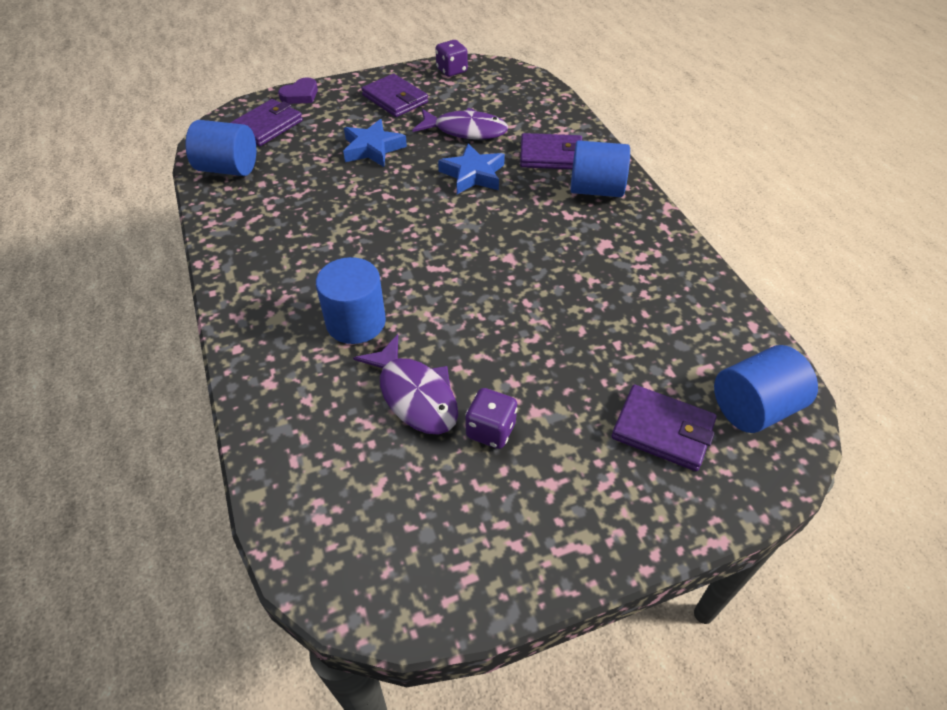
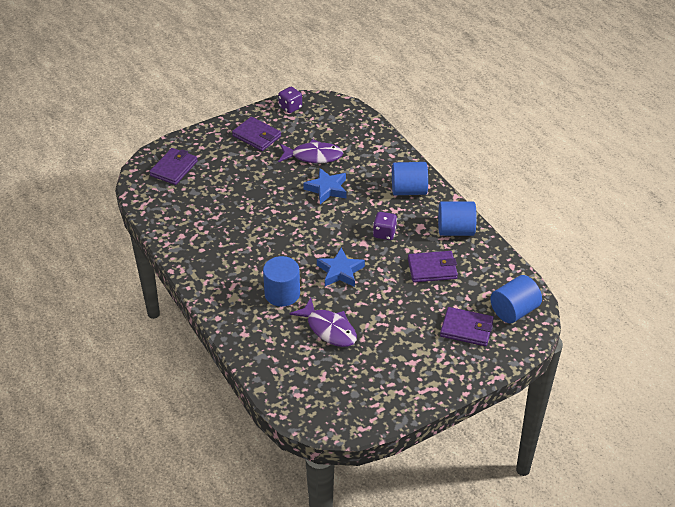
camera: 10 degrees left, 5 degrees down
blue cylinder [185,120,256,176] -> blue cylinder moved to [438,201,477,236]
purple heart [278,77,318,104] -> none
blue star [343,119,407,167] -> blue star moved to [317,248,365,287]
purple dice [465,388,518,449] -> purple dice moved to [373,212,397,240]
purple wallet [520,133,582,169] -> purple wallet moved to [408,251,458,282]

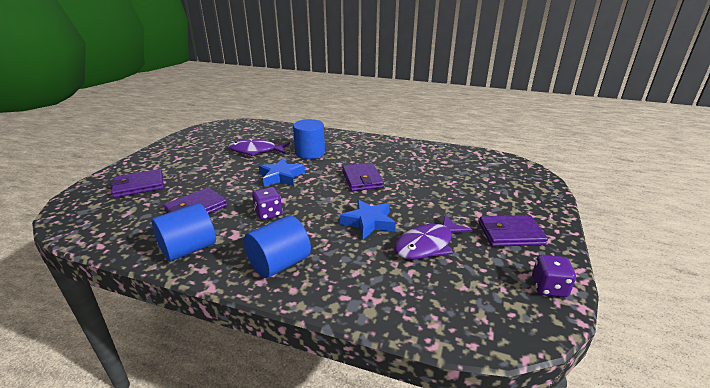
camera: 140 degrees right, 15 degrees down
purple wallet [149,148,198,185] -> purple wallet moved to [342,163,384,191]
blue cylinder [490,275,542,324] -> none

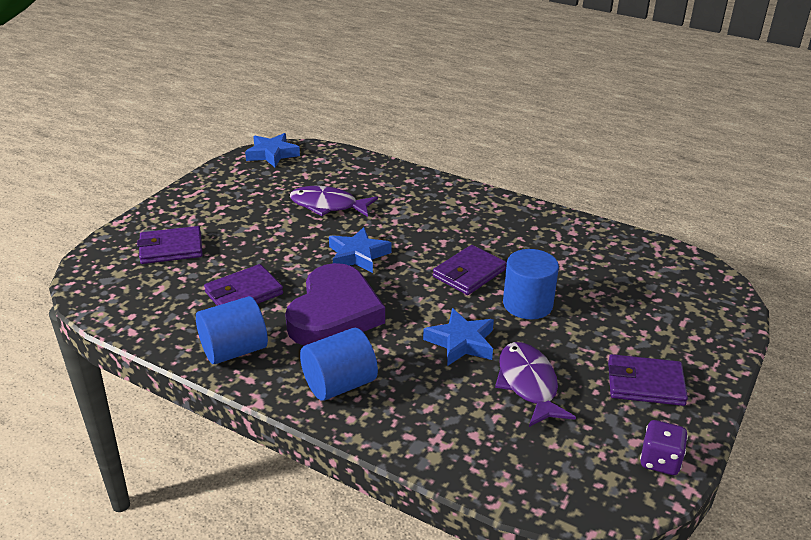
camera: 10 degrees right, 5 degrees up
purple dice [252,187,283,220] -> purple heart [285,263,385,346]
blue cylinder [293,119,325,159] -> blue cylinder moved to [503,249,559,319]
purple wallet [342,163,384,191] -> purple wallet turned 45 degrees clockwise [433,245,507,295]
purple fish [394,214,472,260] -> purple fish turned 105 degrees clockwise [495,342,576,427]
none -> blue star [245,133,300,167]

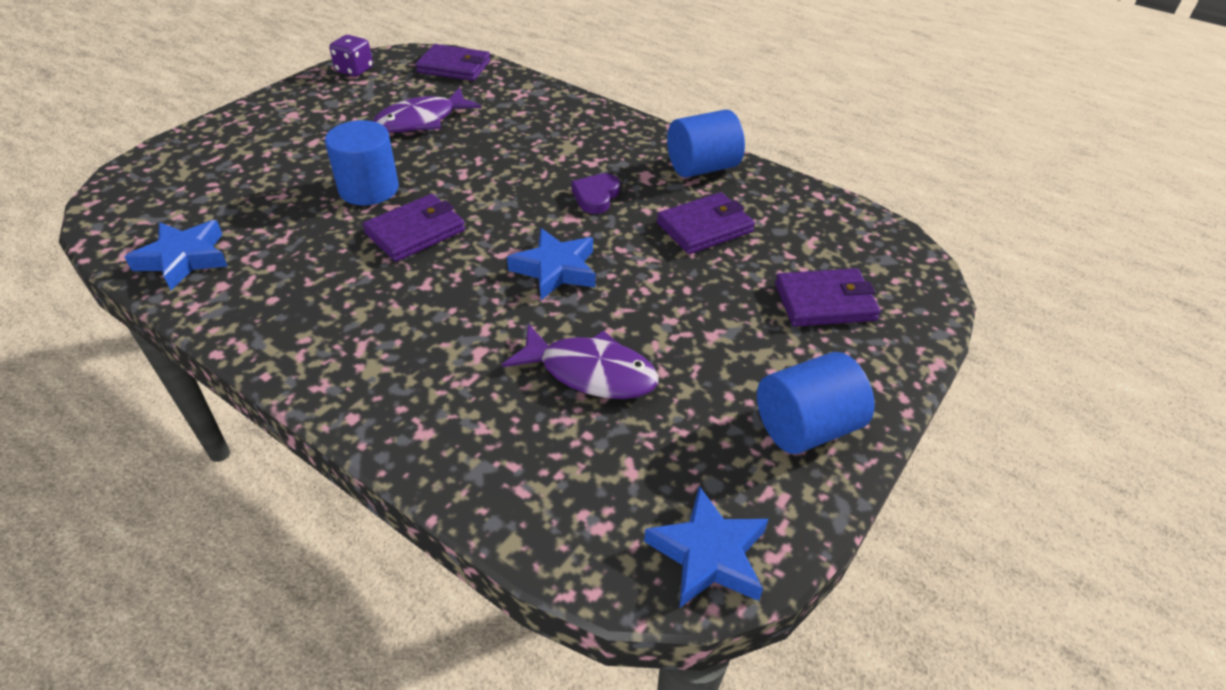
camera: 175 degrees left, 10 degrees up
purple heart [285,263,385,346] -> purple heart [571,173,621,214], size x0.44
blue cylinder [300,328,378,401] -> blue cylinder moved to [757,352,875,454]
blue star [423,308,494,366] -> blue star moved to [124,220,228,290]
purple fish [495,342,576,427] -> purple fish turned 60 degrees clockwise [373,88,482,132]
purple wallet [608,354,688,406] -> purple wallet moved to [415,44,491,81]

